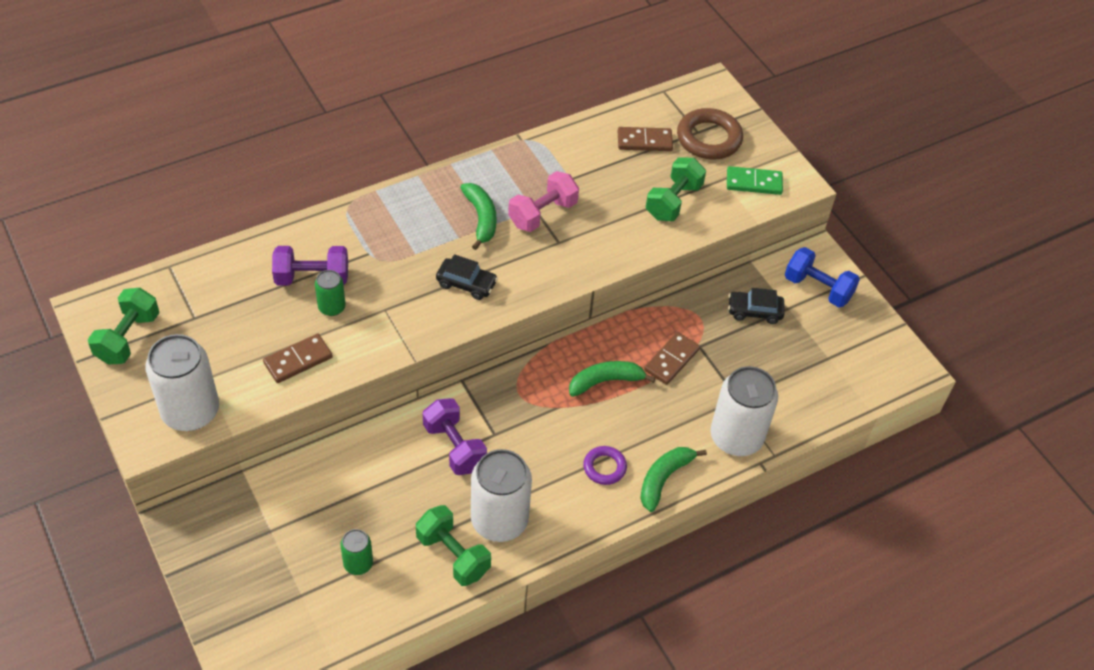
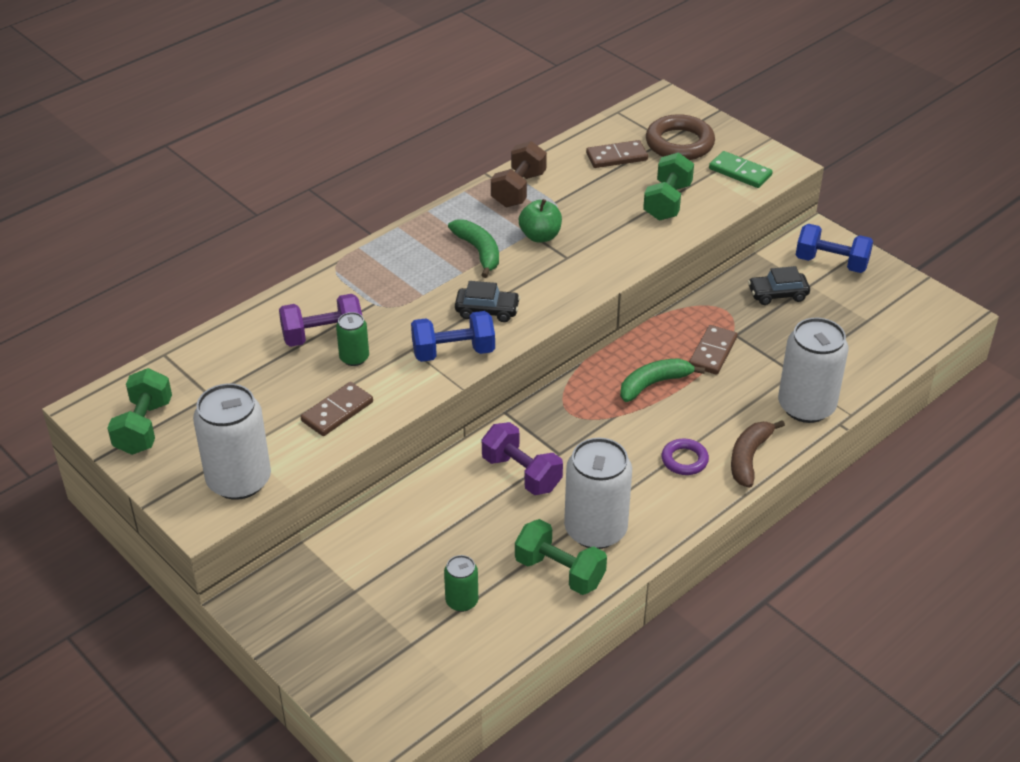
camera: 10 degrees left, 10 degrees down
pink dumbbell [508,171,579,232] -> green apple [519,199,562,242]
green banana [640,447,707,512] -> brown banana [731,420,785,488]
green domino [727,166,783,195] -> green domino turned 45 degrees clockwise [709,151,773,188]
none -> blue dumbbell [411,311,495,362]
none -> brown dumbbell [491,141,547,207]

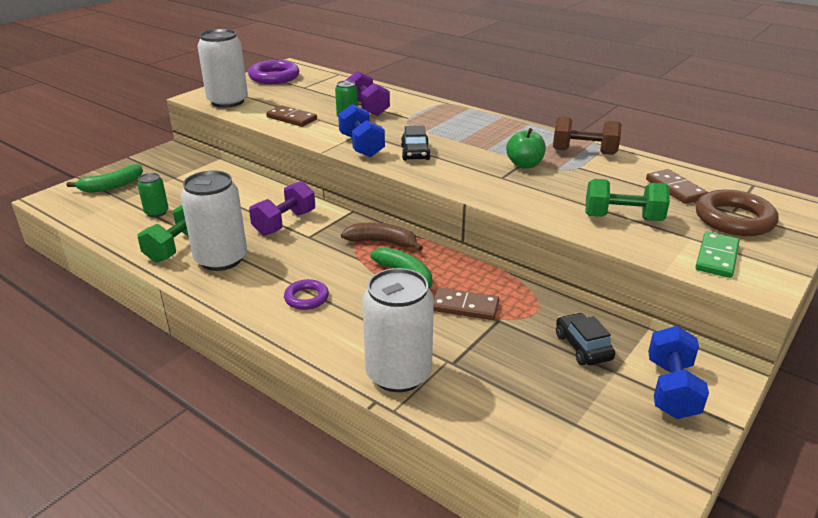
camera: 80 degrees right, 10 degrees down
green dumbbell [107,368,172,455] -> purple ring [248,60,299,84]
green banana [448,220,499,278] -> green banana moved to [66,164,143,193]
brown banana [731,420,785,488] -> brown banana moved to [341,223,423,251]

